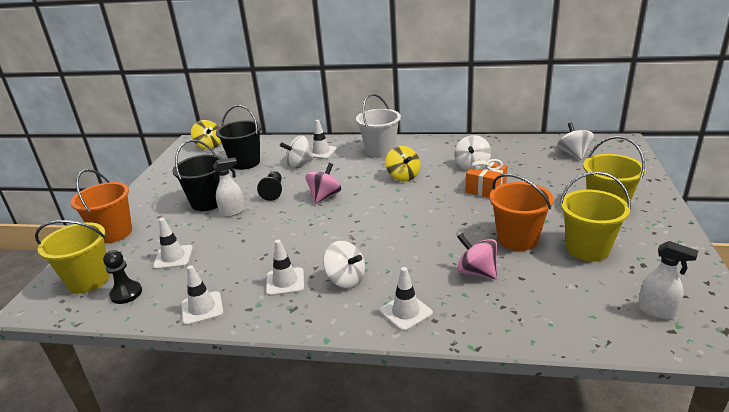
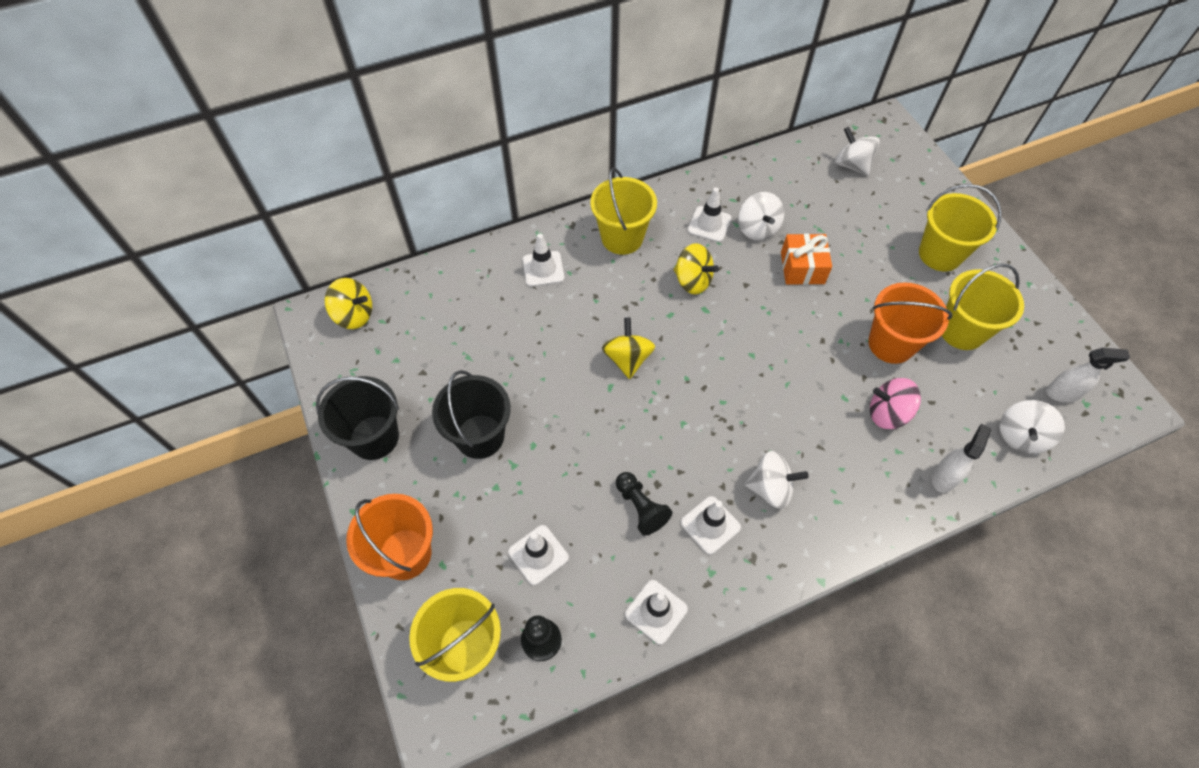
camera: 35 degrees left, 30 degrees up
white spray bottle [213,157,245,217] -> white spray bottle moved to [932,424,991,493]
black bucket [216,105,261,170] -> black bucket moved to [316,376,399,460]
black pawn [257,171,282,201] -> black pawn moved to [616,472,672,535]
white spinning top [280,135,313,167] -> white spinning top moved to [1000,400,1065,454]
pink spinning top [306,163,341,204] -> yellow spinning top [602,317,655,379]
white bucket [356,94,401,158] -> yellow bucket [590,168,657,255]
white traffic cone [380,267,433,331] -> white traffic cone moved to [687,188,732,242]

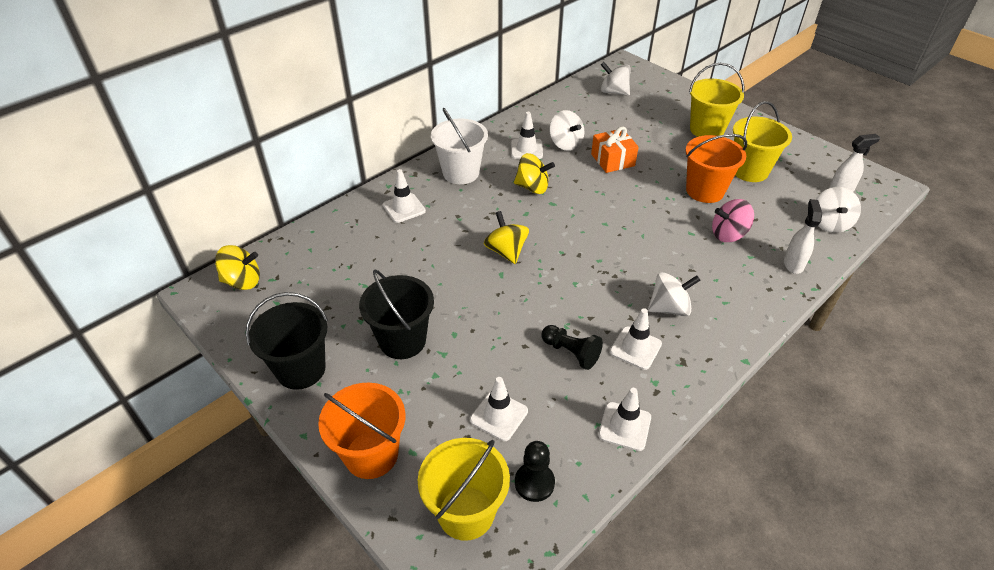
camera: 20 degrees left, 15 degrees down
yellow bucket [590,168,657,255] -> white bucket [431,108,488,184]

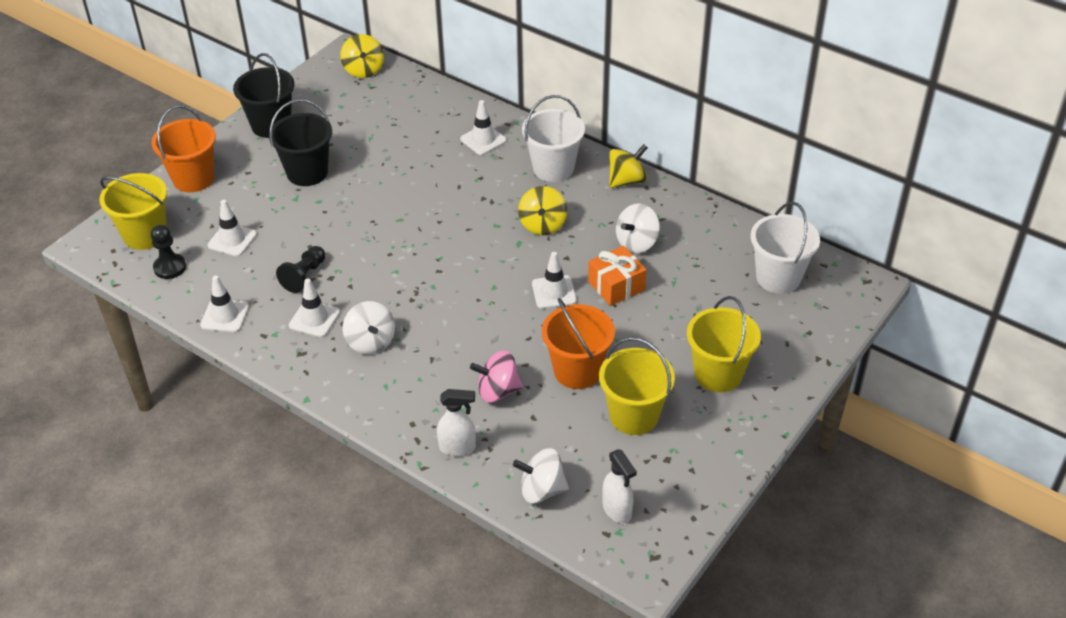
camera: 80 degrees right, 0 degrees up
yellow spinning top [484,211,529,264] -> yellow spinning top moved to [609,144,648,188]
white traffic cone [511,112,543,159] -> white traffic cone moved to [532,252,577,309]
white spinning top [601,62,631,96] -> white bucket [751,202,820,294]
pink spinning top [712,199,754,242] -> pink spinning top turned 75 degrees counterclockwise [470,350,523,403]

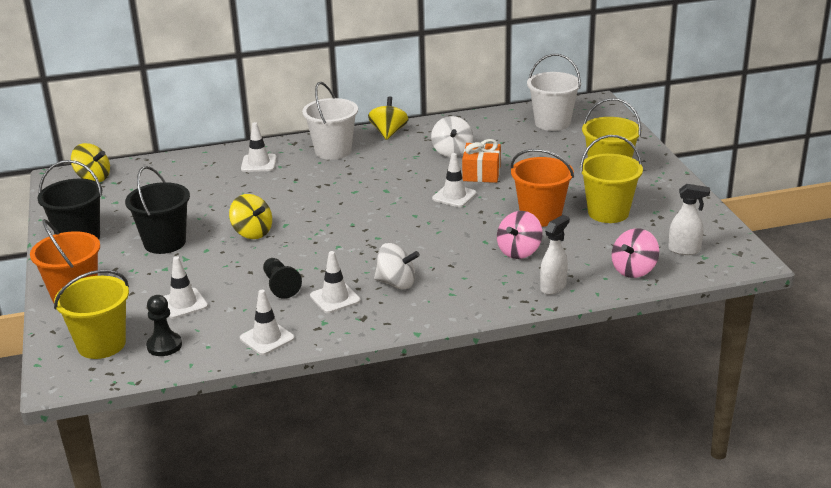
camera: 50 degrees left, 15 degrees down
white spinning top [513,448,569,503] -> pink spinning top [611,228,659,278]
yellow spinning top [518,186,567,235] -> yellow spinning top moved to [229,194,272,239]

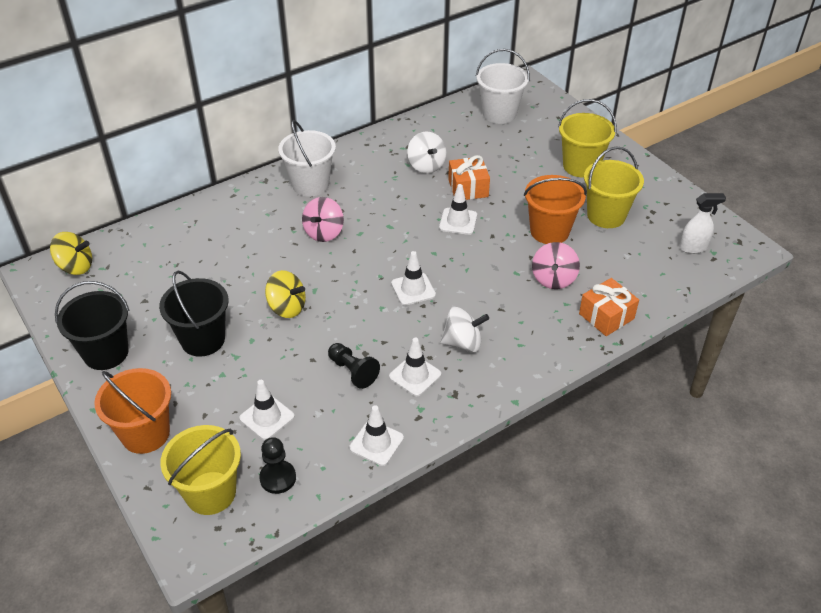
camera: 20 degrees left, 15 degrees up
white traffic cone [241,122,277,172] -> white traffic cone moved to [391,251,436,305]
yellow spinning top [368,96,409,140] -> none
white spray bottle [540,215,570,295] -> orange gift [579,278,639,336]
pink spinning top [611,228,659,278] -> pink spinning top moved to [302,197,344,242]

